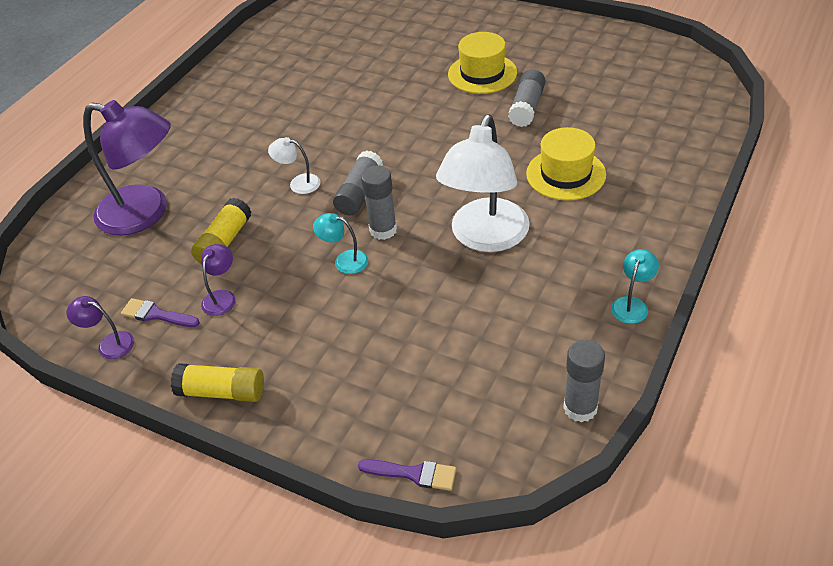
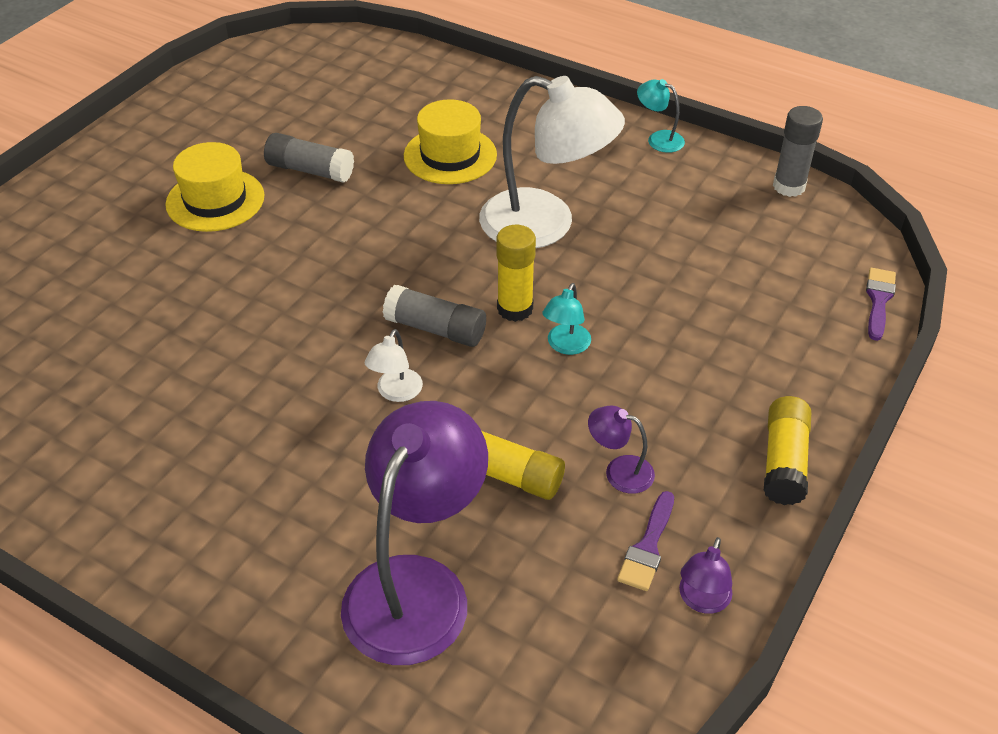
camera: 90 degrees left, 0 degrees up
grey glue stick [361,165,397,240] -> yellow glue stick [497,225,536,322]

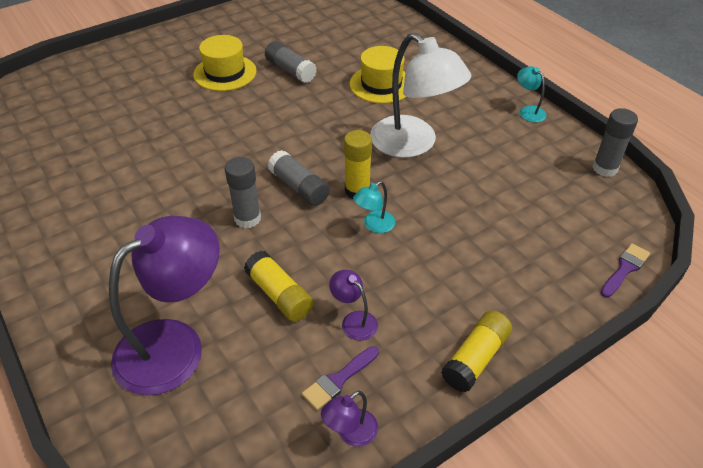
camera: 25 degrees right, 0 degrees up
white lamp [365,329,423,402] -> grey glue stick [225,157,261,228]

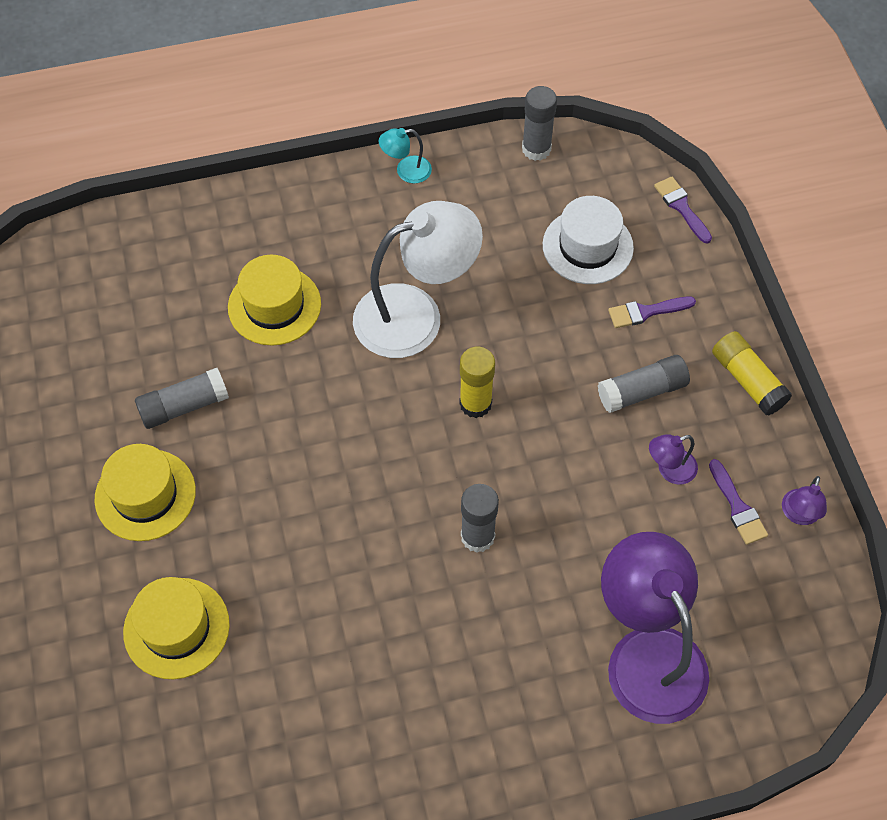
camera: 70 degrees left, 15 degrees up
yellow glue stick [244,251,314,322] -> none
grey glue stick [268,150,330,206] -> grey glue stick moved to [598,355,690,413]
purple lamp [321,390,378,447] -> purple lamp turned 45 degrees clockwise [782,476,827,525]
turquoise lamp [353,181,396,233] -> none
none -> yellow hat [123,577,230,679]
none -> white hat [543,196,634,284]
none -> purple brush [608,296,696,328]

